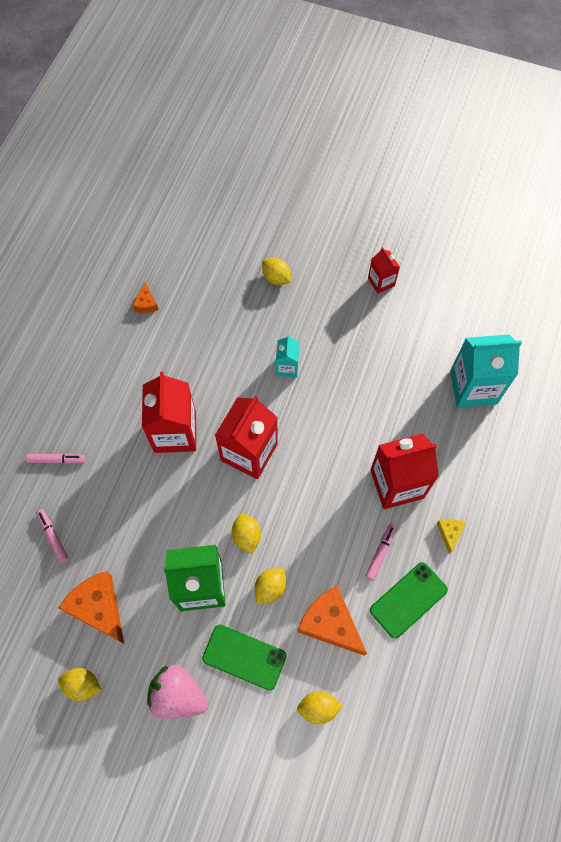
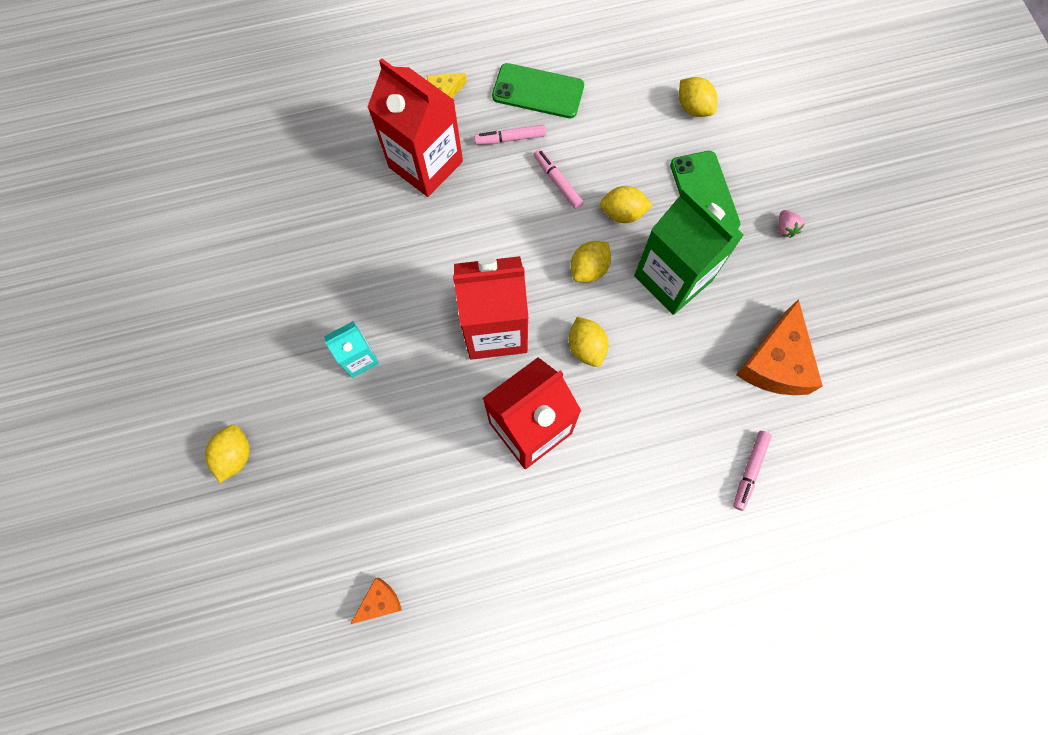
camera: 125 degrees left, 5 degrees up
pink marker [26,454,85,464] -> pink marker moved to [534,149,583,209]
yellow lemon [58,668,101,701] -> yellow lemon moved to [569,316,608,367]
pink strawberry [147,665,208,719] -> pink strawberry [778,210,804,238], size x0.42
orange cheese [297,586,367,656] -> none
red carton [368,247,400,294] -> none
turquoise carton [450,334,522,407] -> none

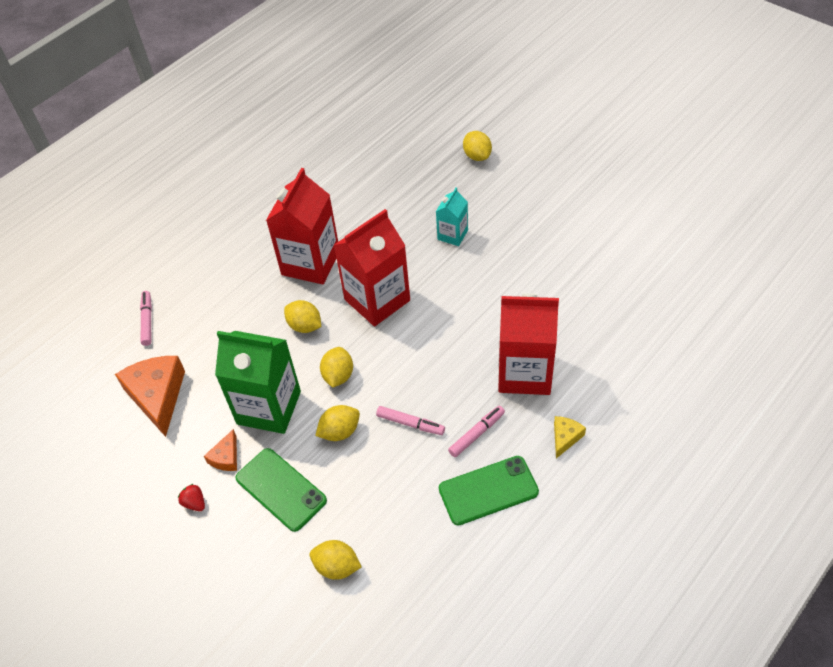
camera: 150 degrees right, 20 degrees down
orange cheese [350,578,402,624] -> orange cheese moved to [204,429,237,471]
pink strawberry [778,210,804,238] -> red strawberry [178,484,205,511]

